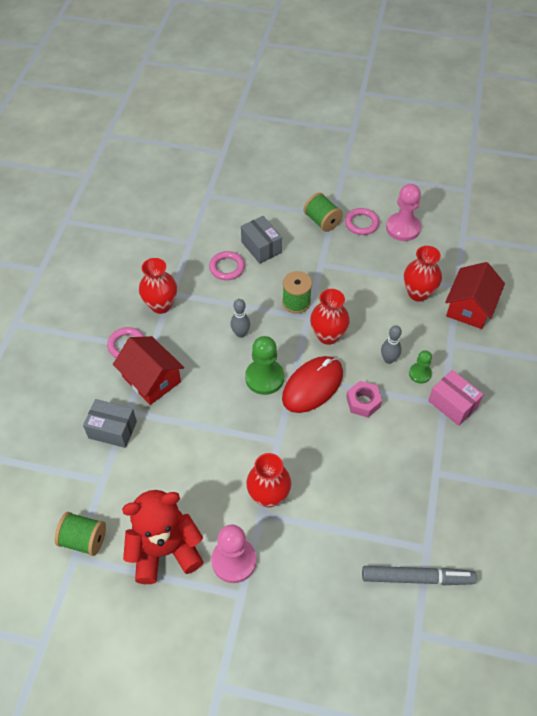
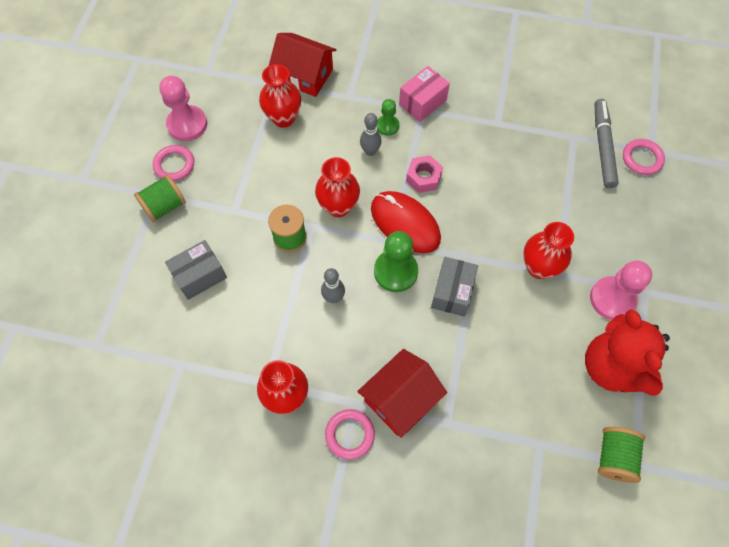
camera: 90 degrees left, 10 degrees up
grey box [83,399,137,448] -> grey box moved to [431,257,478,316]
pink ring [209,251,245,280] -> pink ring moved to [623,139,665,175]

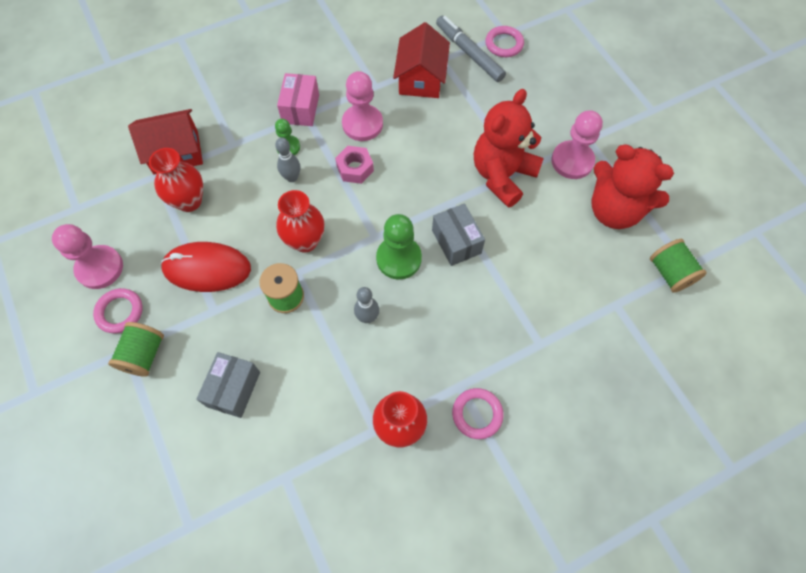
camera: 40 degrees left, 0 degrees up
red house [357,349,447,438] -> red house moved to [393,22,450,98]
red mouse [371,191,441,253] -> red mouse moved to [161,242,251,292]
red vase [523,222,574,279] -> red teddy bear [474,89,544,208]
none -> pink pawn [342,71,383,141]

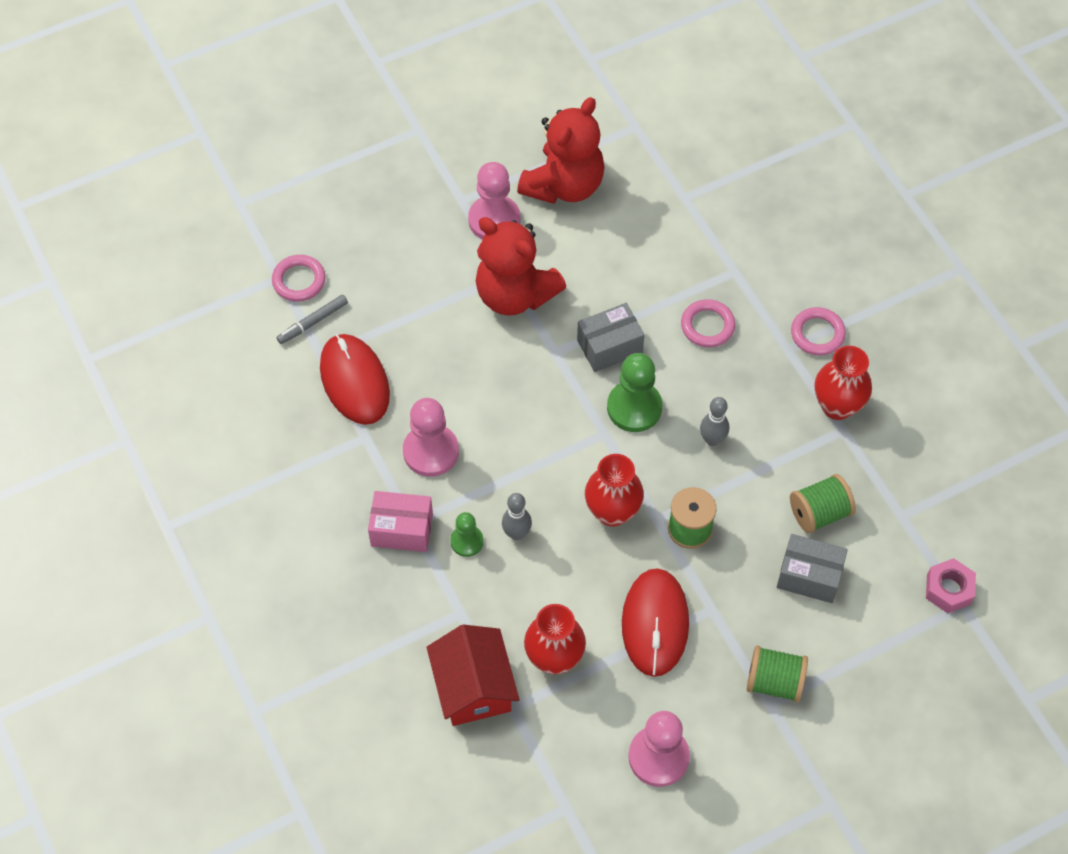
camera: 90 degrees left, 5 degrees down
pink ring [93,288,143,333] -> pink ring moved to [681,299,735,347]
pink nut [335,146,374,184] -> pink nut moved to [926,558,976,613]
red house [393,22,450,98] -> red mouse [320,334,390,425]
grey marker [436,16,506,82] -> grey marker [276,295,348,344], size x0.61
green spool [650,239,707,293] -> green spool moved to [790,474,856,533]

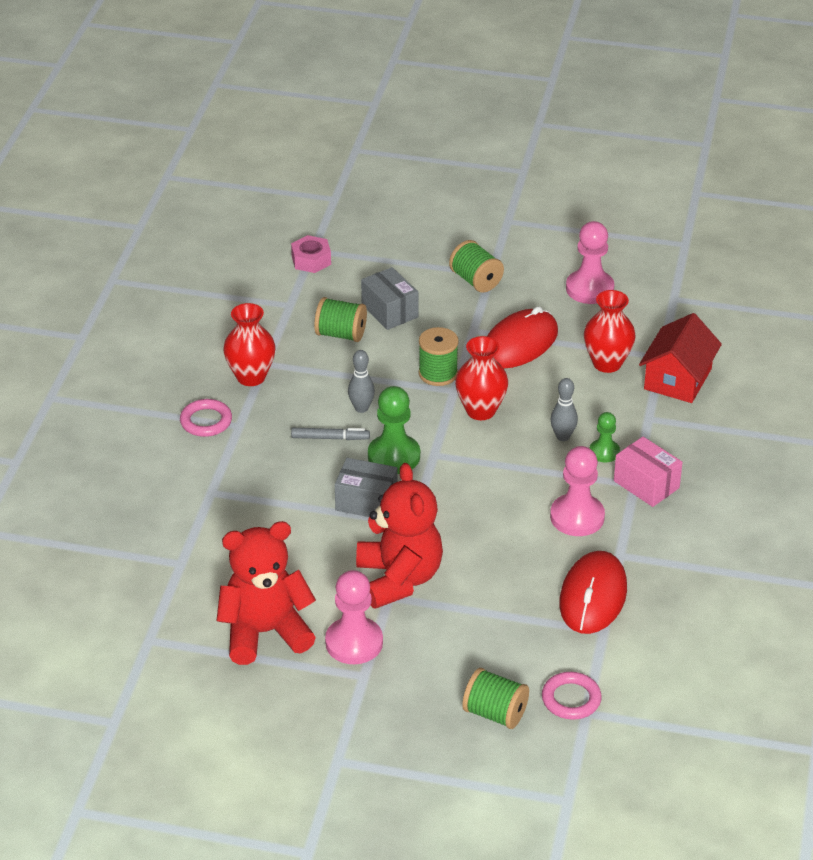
camera: 140 degrees left, 20 degrees down
grey marker [276,295,348,344] -> grey marker moved to [291,428,370,440]
pink ring [681,299,735,347] -> none
none -> green spool [462,668,529,729]

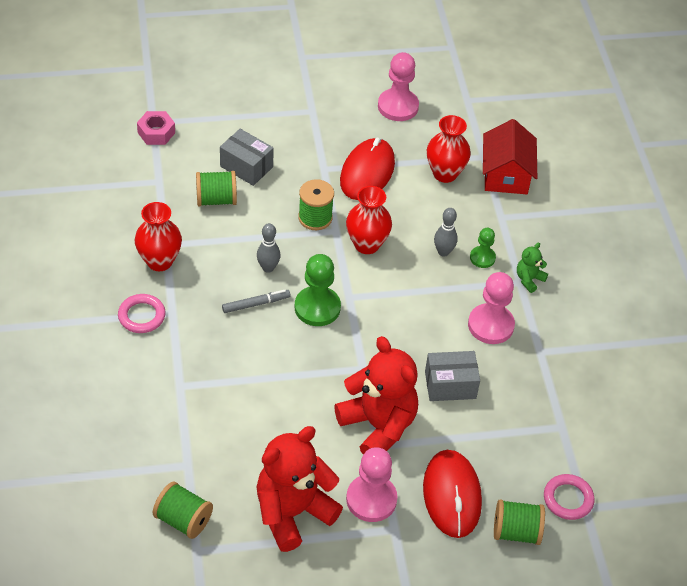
camera: 25 degrees left, 10 degrees up
grey box [335,458,398,517] -> grey box moved to [425,351,480,401]
green spool [449,240,504,293] -> green spool moved to [153,481,213,539]
red mouse [559,551,627,634] -> red mouse moved to [423,450,482,538]
pink box [614,437,683,507] -> green teddy bear [517,243,548,293]

